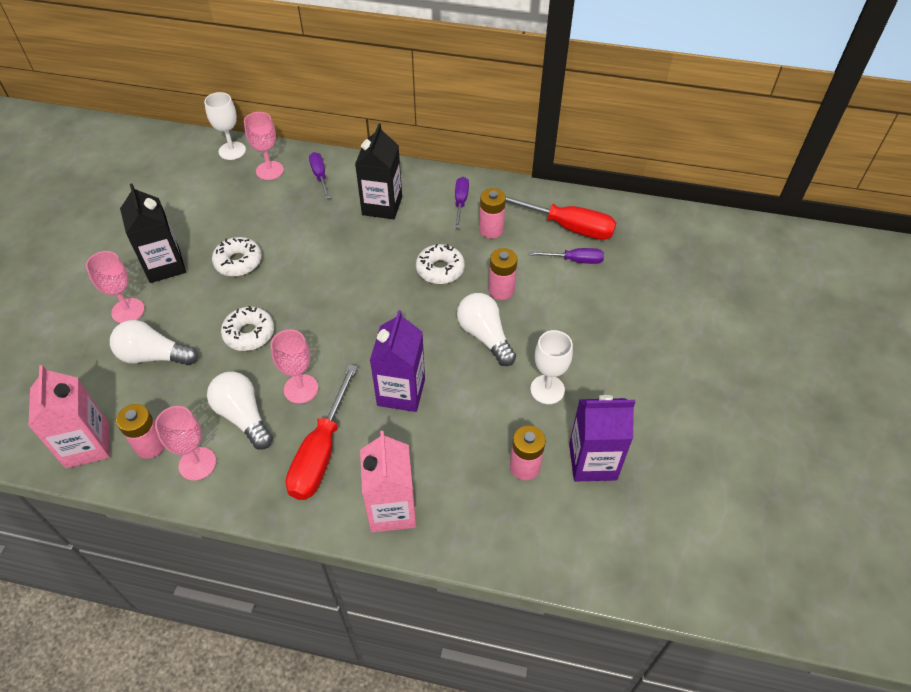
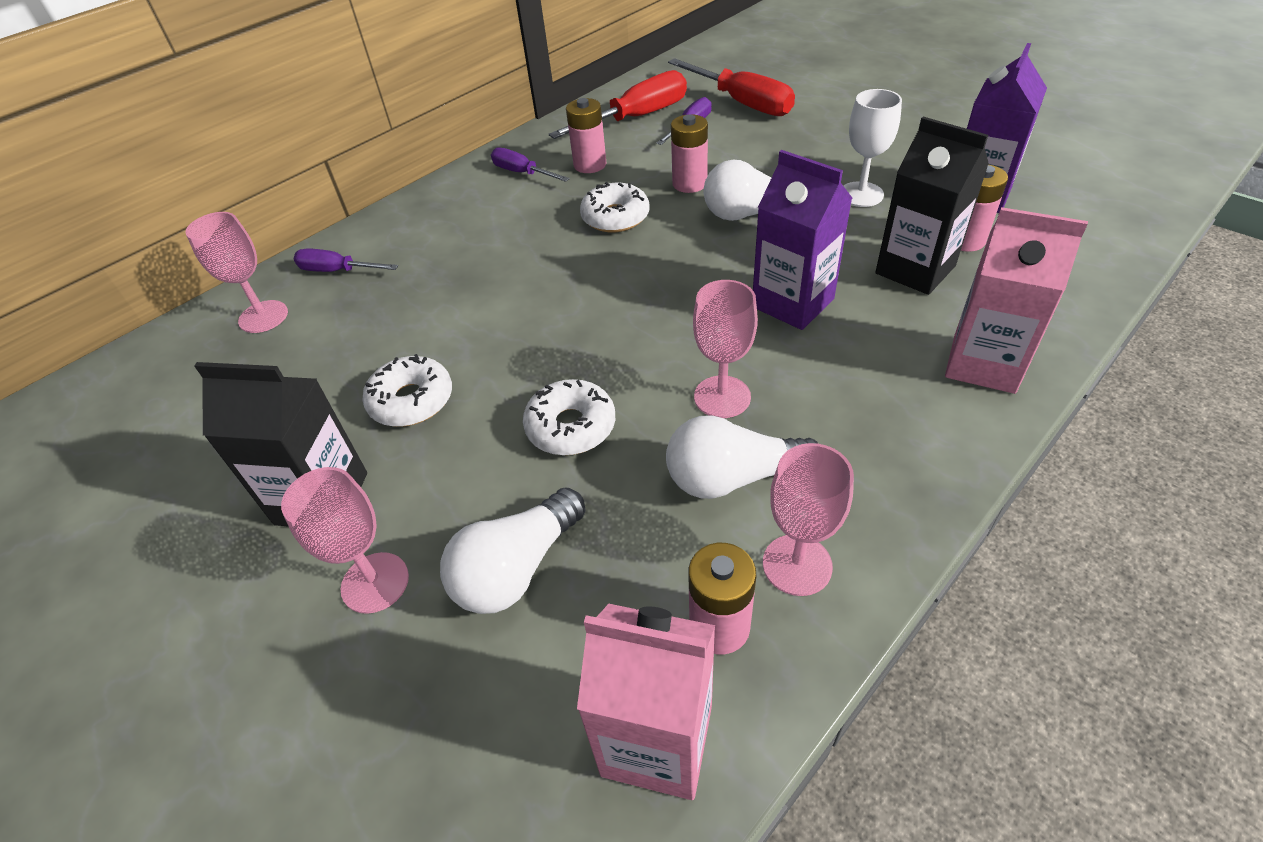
camera: 55 degrees left, 5 degrees down
white goblet [204,92,246,160] -> none
red screwdriver [286,364,358,500] -> red screwdriver moved to [668,58,795,116]
black carton [355,123,402,219] -> black carton moved to [875,116,989,295]

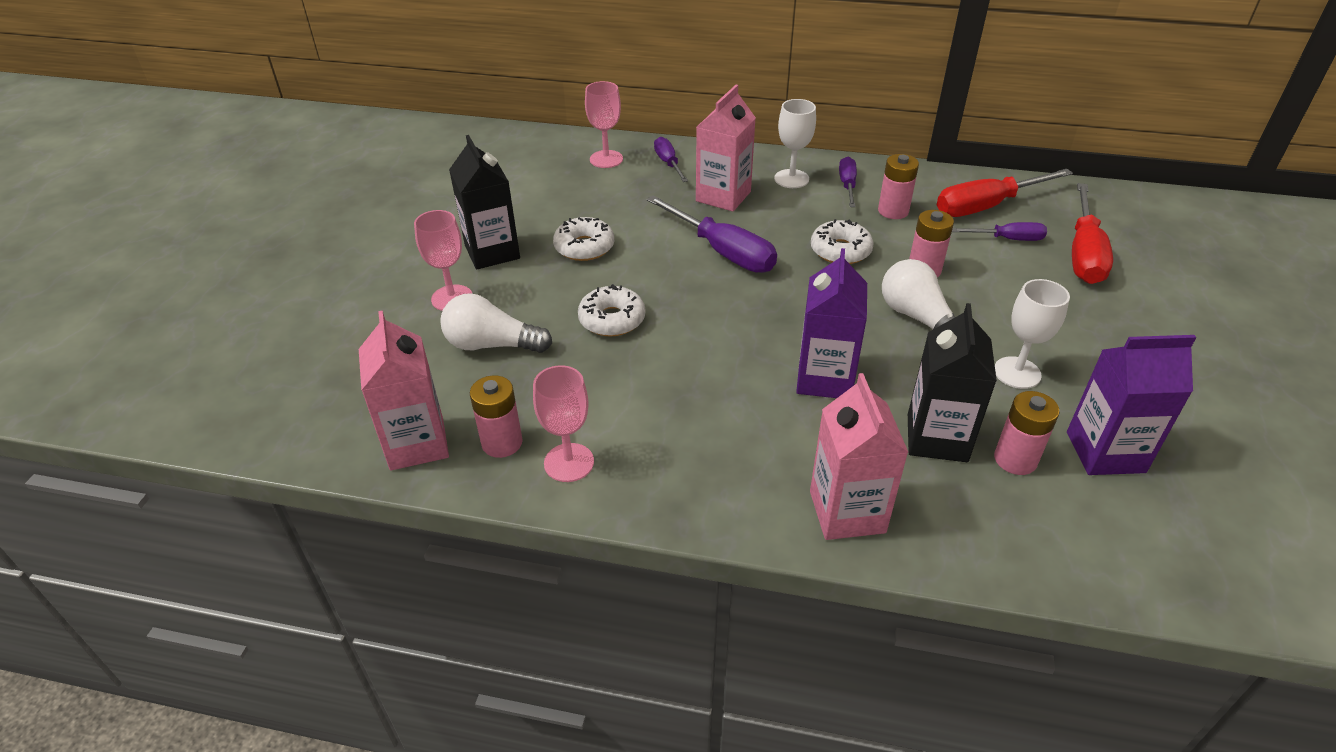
camera: 55 degrees right, 5 degrees down
red screwdriver [549,70,687,139] -> red screwdriver turned 135 degrees clockwise [937,169,1073,217]
white light bulb [666,415,818,499] -> none
pink goblet [693,280,758,418] -> none
none -> purple screwdriver [646,195,777,273]
none -> pink carton [696,85,756,212]
none -> white goblet [774,99,816,188]

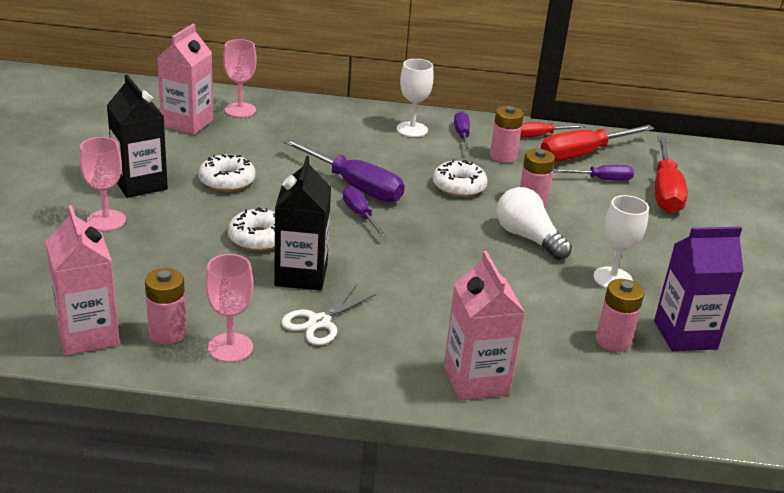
camera: 10 degrees left, 10 degrees down
white light bulb [440,293,552,353] -> none
purple screwdriver [654,137,688,182] -> purple screwdriver moved to [343,186,387,237]
pink carton [696,85,756,212] -> pink carton moved to [157,24,213,135]
purple carton [796,248,867,398] -> none
black carton [908,303,997,462] -> black carton moved to [274,156,331,290]
none -> white scissors [281,285,376,345]
none -> red screwdriver [520,122,585,138]

